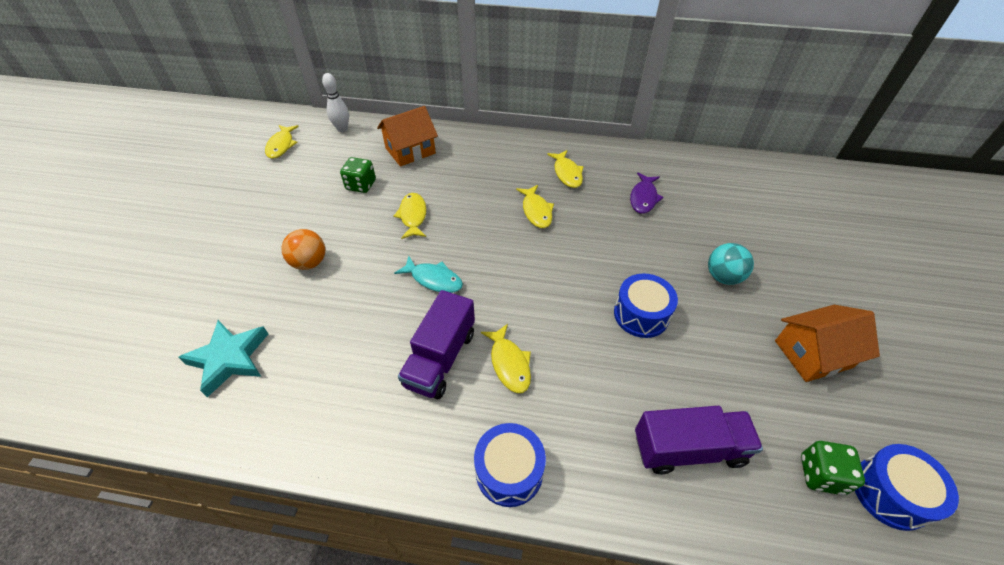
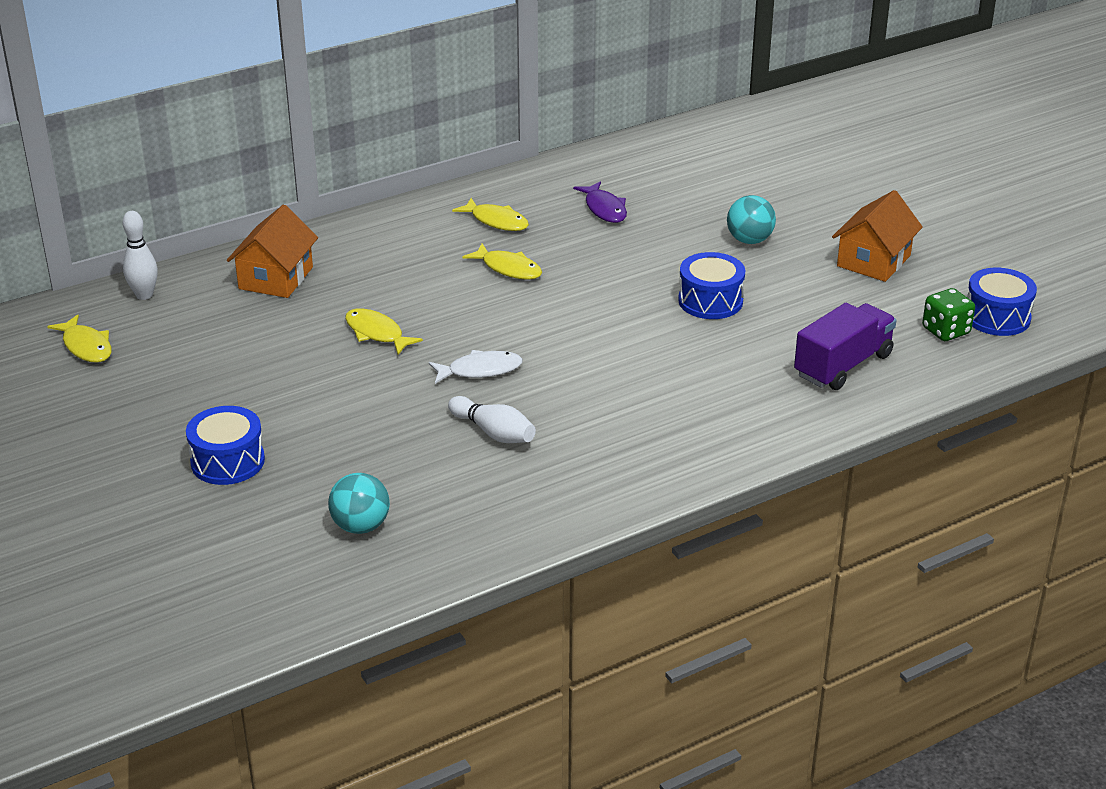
camera: 40 degrees left, 15 degrees down
turquoise star [179,320,268,397] -> turquoise ball [328,473,390,534]
orange ball [282,229,325,270] -> none
green dice [340,157,376,193] -> none
turquoise fish [394,256,463,293] -> white fish [429,350,523,384]
purple truck [398,290,475,399] -> none
blue drum [474,423,546,507] -> blue drum moved to [186,406,265,485]
yellow fish [481,324,531,393] -> none
none -> white bowling pin [448,396,536,443]

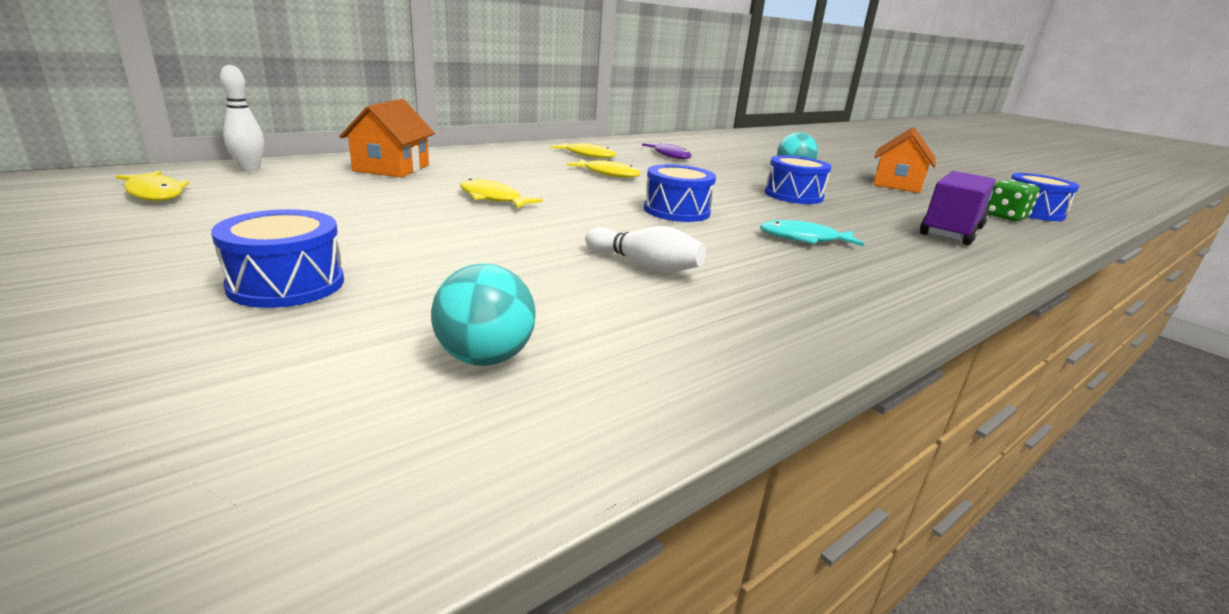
camera: 10 degrees left, 10 degrees down
white fish [429,350,523,384] -> none
none -> blue drum [644,164,716,222]
none -> turquoise fish [760,220,864,246]

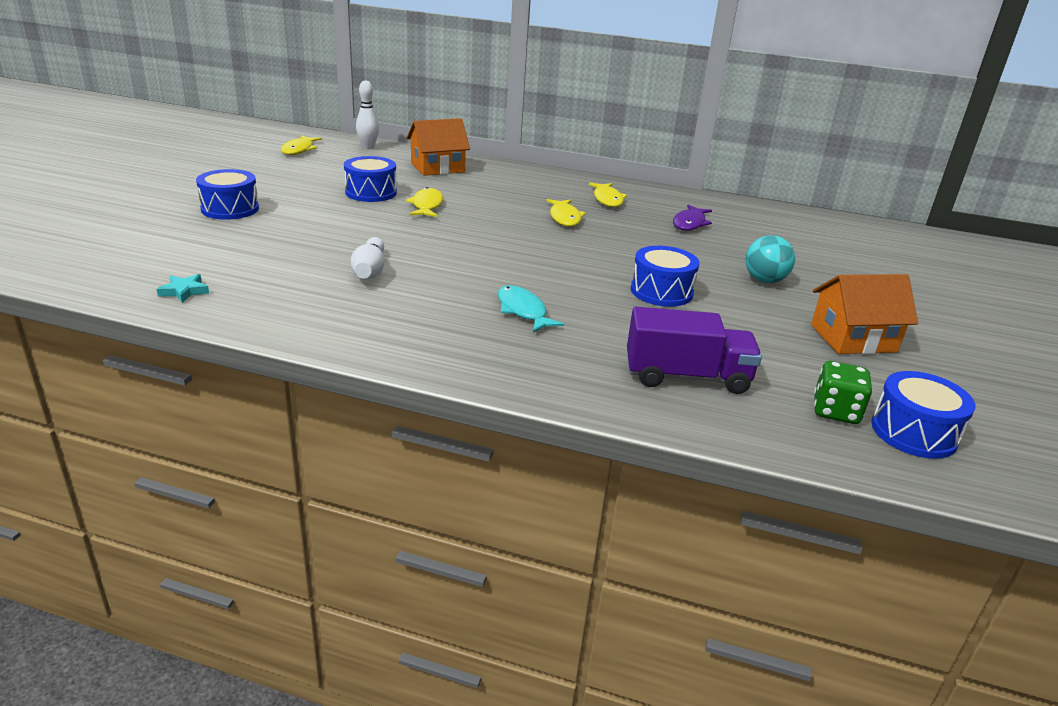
camera: 55 degrees right, 5 degrees up
turquoise ball [431,264,536,366] -> none
blue drum [644,164,716,222] -> blue drum moved to [344,156,397,202]
none -> turquoise star [157,274,209,303]

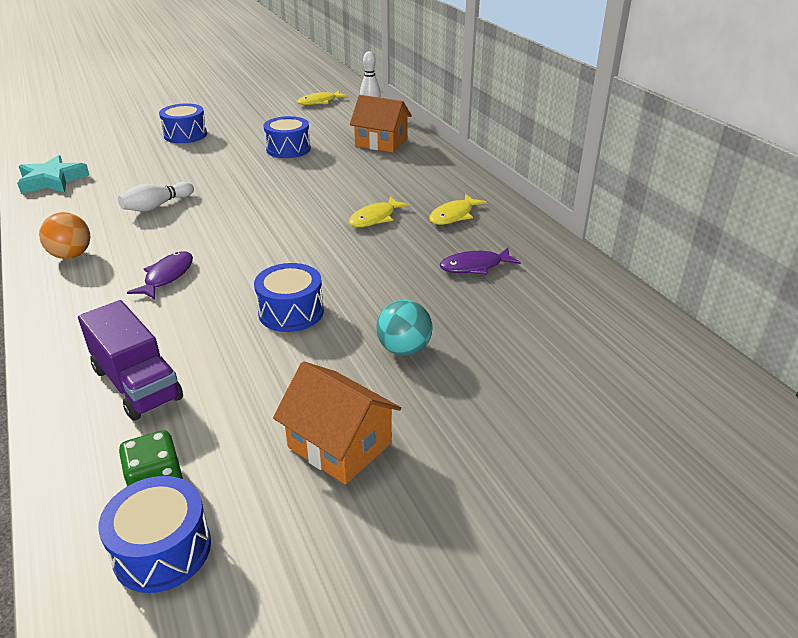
camera: 50 degrees right, 5 degrees up
turquoise star [157,274,209,303] -> turquoise star [17,155,89,194], size x2.00
yellow fish [406,187,443,217] -> none
turquoise fish [498,285,564,333] -> purple fish [127,252,193,299]
none -> orange ball [39,212,90,259]

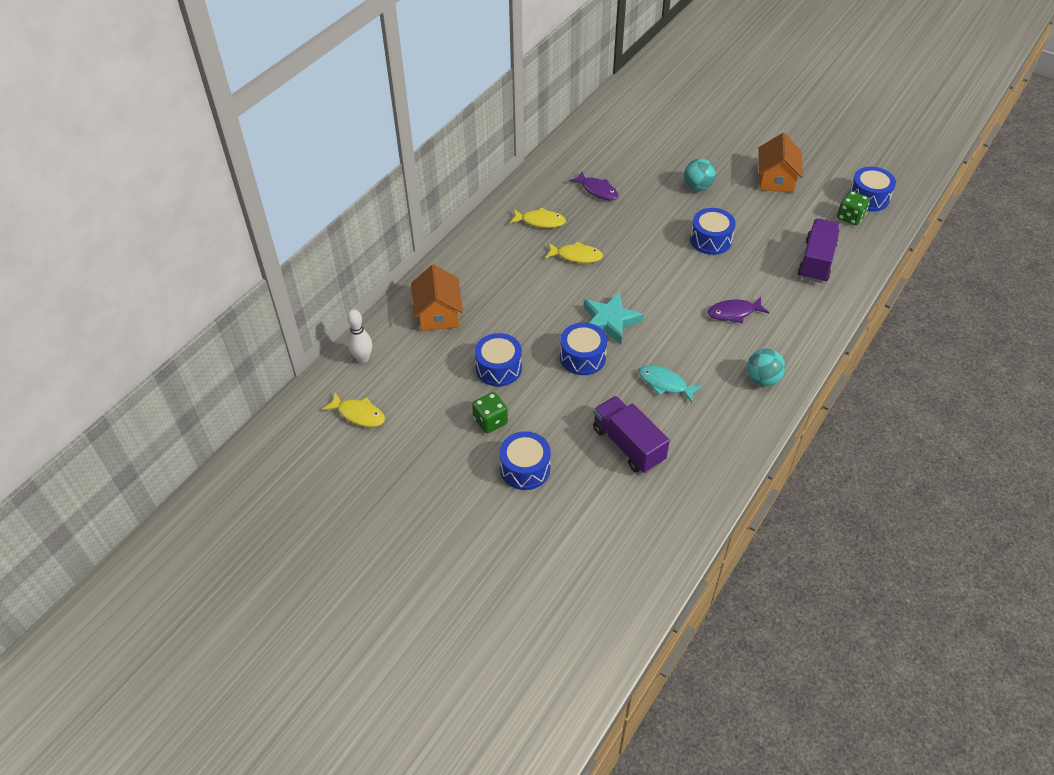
camera: 120 degrees left, 15 degrees up
turquoise star [17,155,89,194] -> turquoise star moved to [584,292,643,344]
orange ball [39,212,90,259] -> turquoise ball [747,348,785,386]
white bowling pin [118,182,194,212] -> turquoise fish [639,365,702,403]
none -> green dice [472,392,508,433]
none -> blue drum [560,322,607,375]
none -> purple truck [593,396,670,473]

